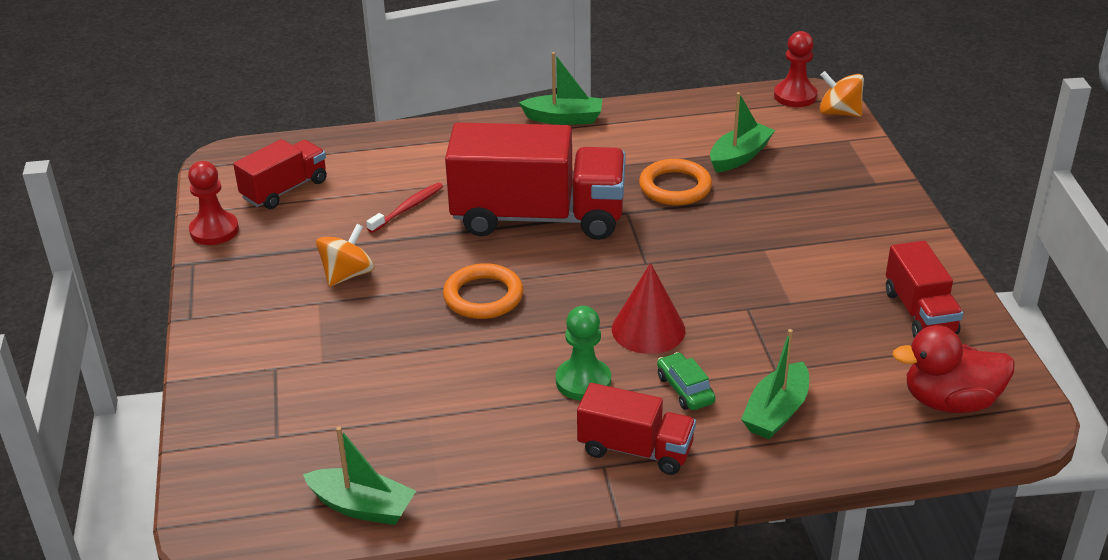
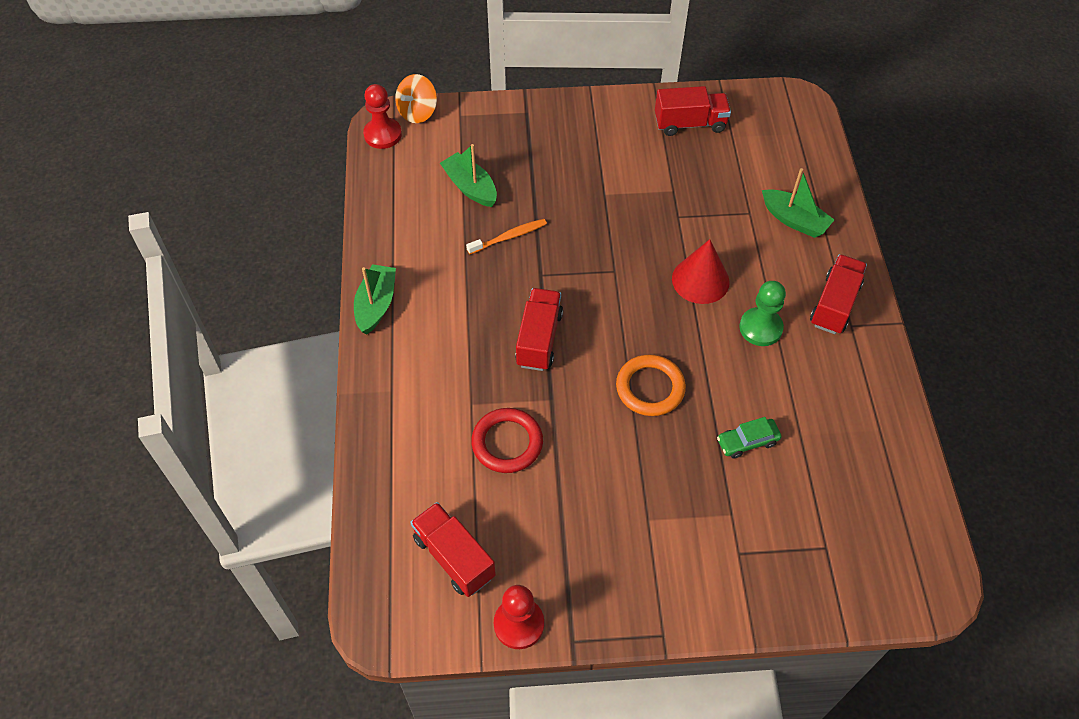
camera: 85 degrees left, 20 degrees up
green boat [303,426,416,525] -> none
orange spinning top [316,224,374,287] -> none
red toothbrush [366,182,443,233] -> red ring [471,408,543,473]
red truck [445,122,626,240] -> red truck [515,288,563,371], size x0.53
orange ring [639,159,712,205] -> orange toothbrush [466,219,547,254]
green car [657,352,715,410] -> green car moved to [717,417,782,458]
red duck [892,325,1015,413] -> none

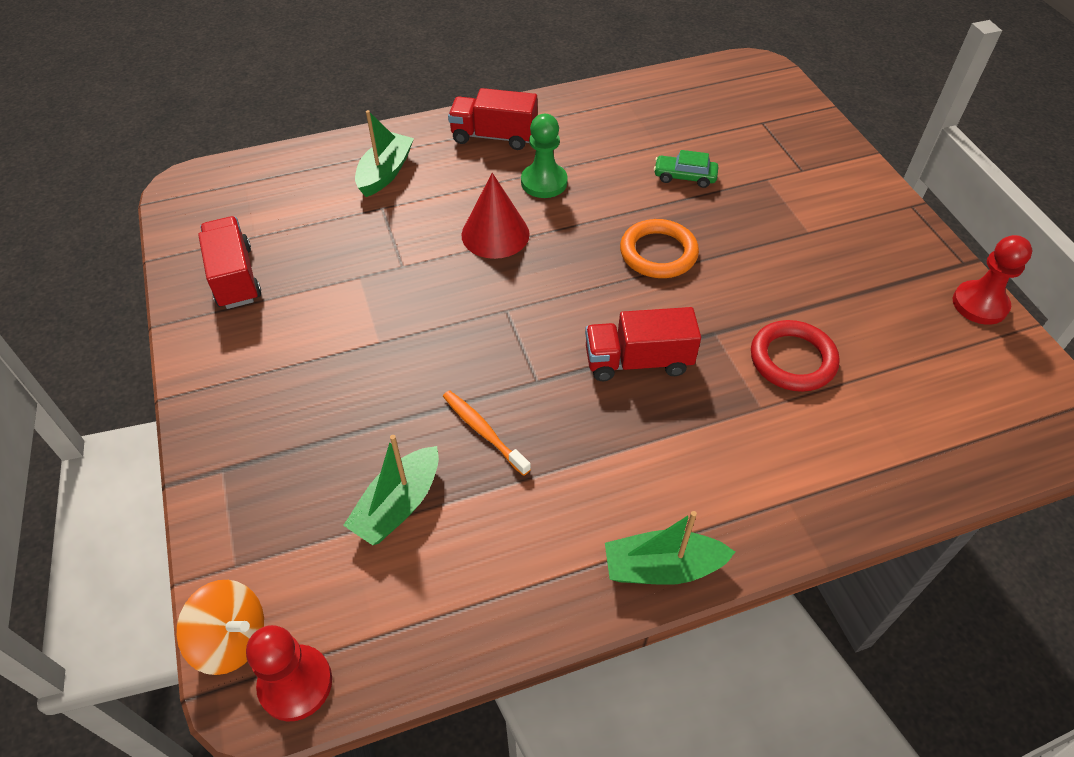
camera: 105 degrees left, 5 degrees down
red truck [410,502,496,597] -> none
green car [717,417,782,458] -> green car turned 135 degrees clockwise [654,150,718,188]

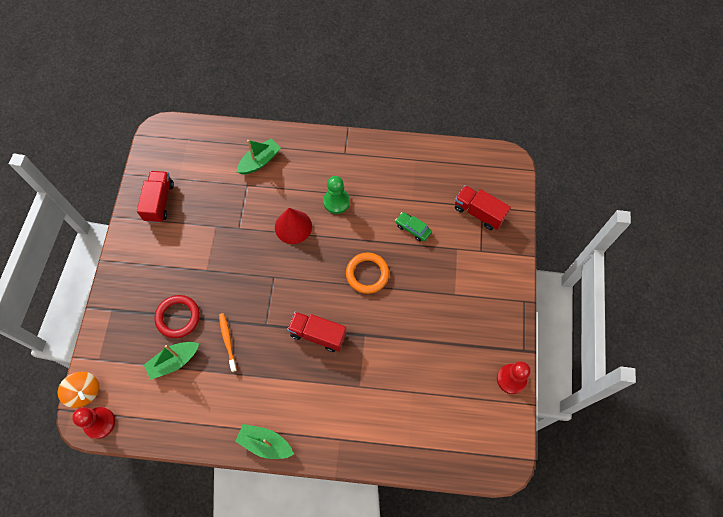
camera: 25 degrees right, 15 degrees up
red truck [448,88,537,150] -> red truck moved to [455,185,511,230]
red ring [751,320,840,392] -> red ring moved to [155,295,200,338]

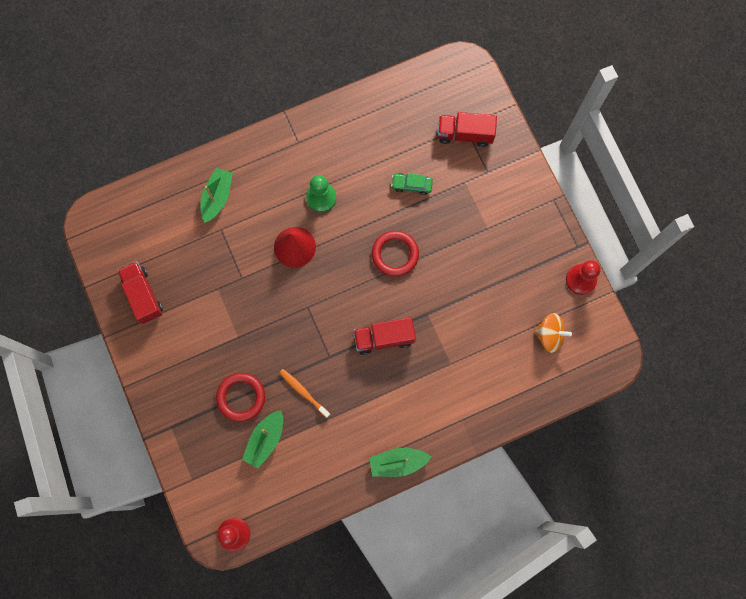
camera: 30 degrees left, 10 degrees up
orange spinning top [58,372,99,408] -> orange spinning top moved to [534,313,572,353]
orange ring [346,252,389,294] -> red ring [372,231,419,277]

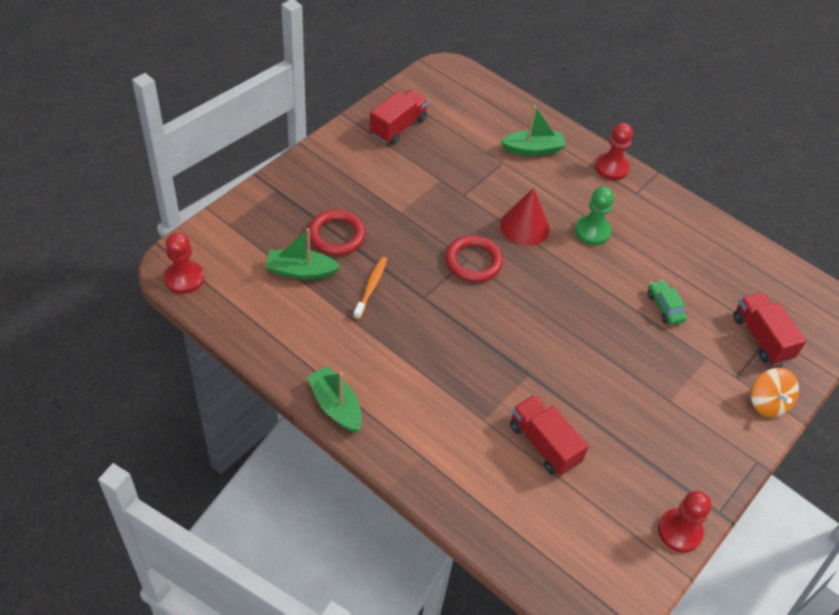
camera: 60 degrees right, 25 degrees down
red truck [353,317,416,355] -> red truck moved to [510,395,589,476]
red ring [372,231,419,277] -> red ring moved to [445,235,503,282]
orange spinning top [534,313,572,353] -> orange spinning top moved to [751,368,799,417]
none -> red pawn [595,123,633,180]

